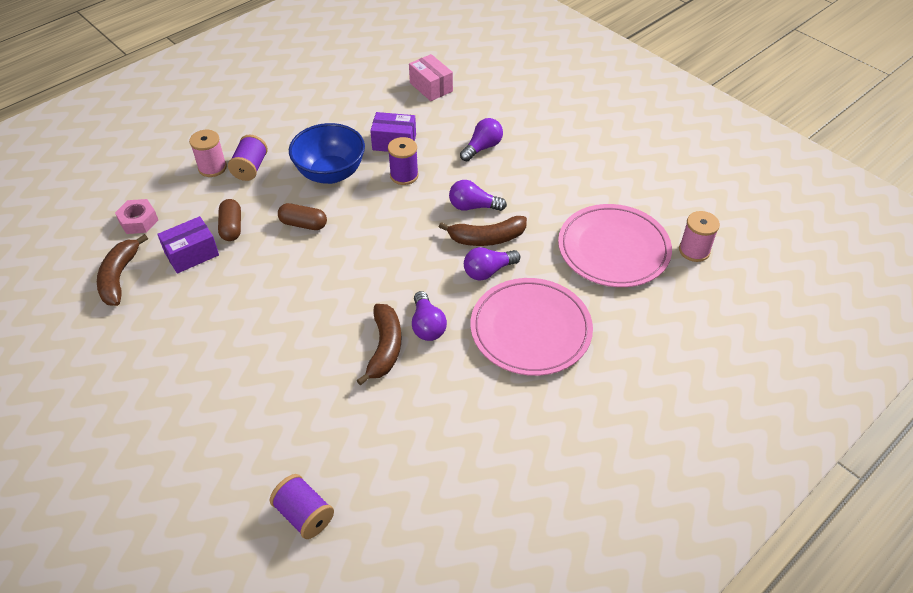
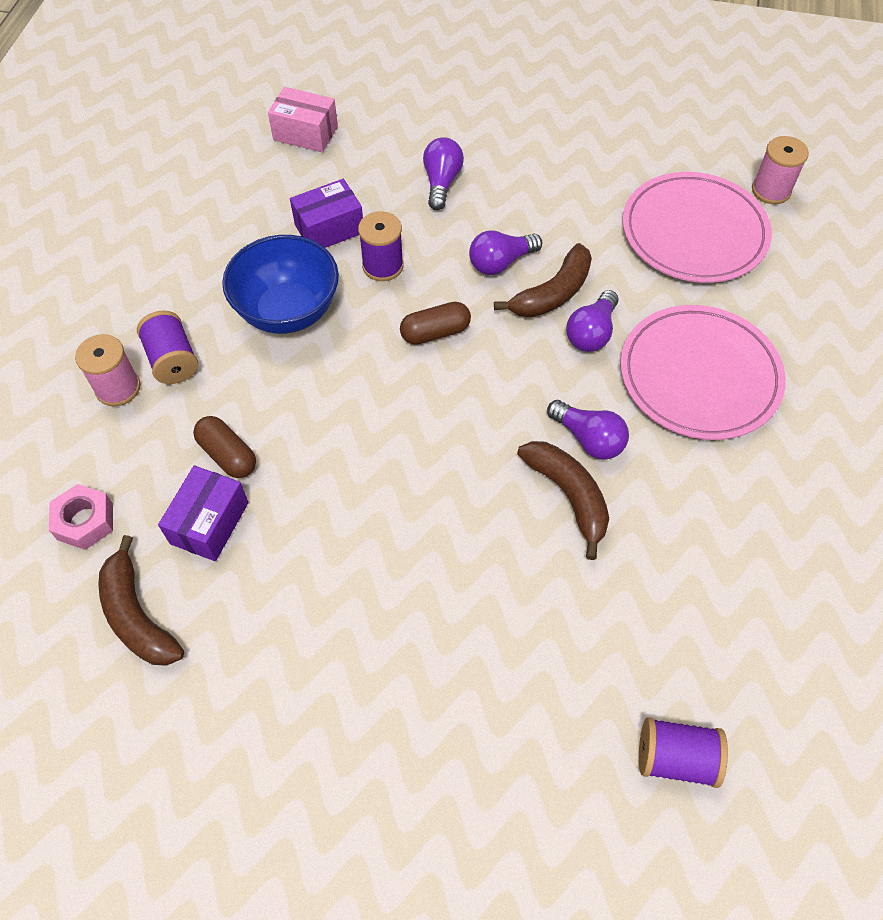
camera: 35 degrees left, 10 degrees up
brown capsule [278,203,327,230] -> brown capsule moved to [400,302,471,345]

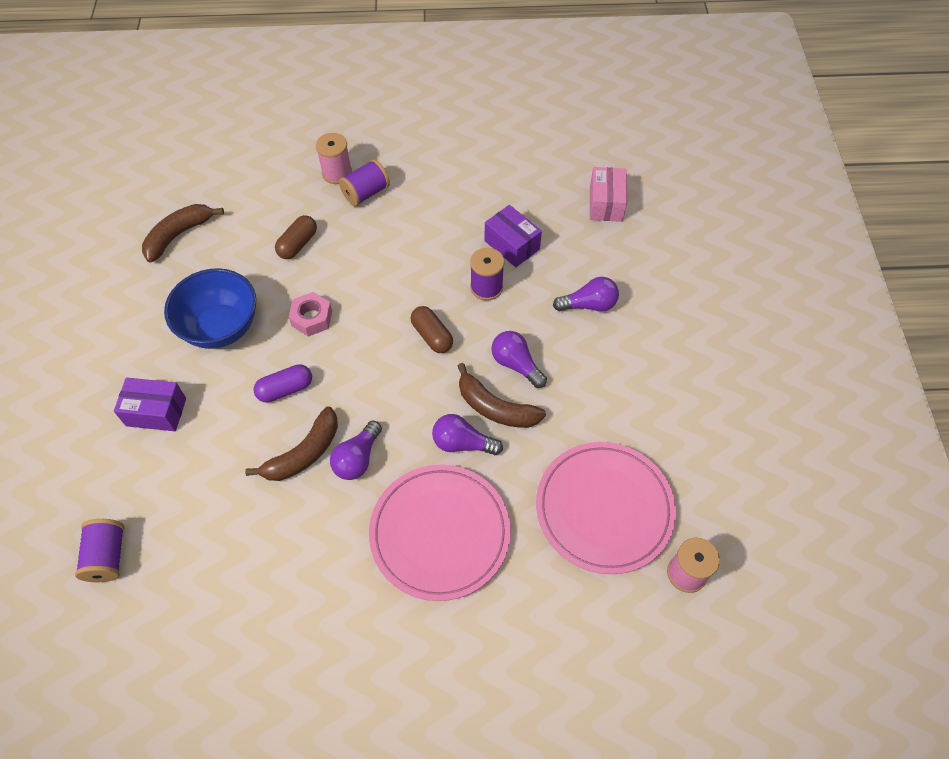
camera: 75 degrees right, 0 degrees up
pink nut [49,484,113,550] -> pink nut moved to [289,292,332,337]
purple box [158,465,248,561] -> purple box moved to [114,378,186,431]
blue bowl [222,235,339,334] -> blue bowl moved to [164,268,256,349]
none -> purple capsule [253,364,312,403]

